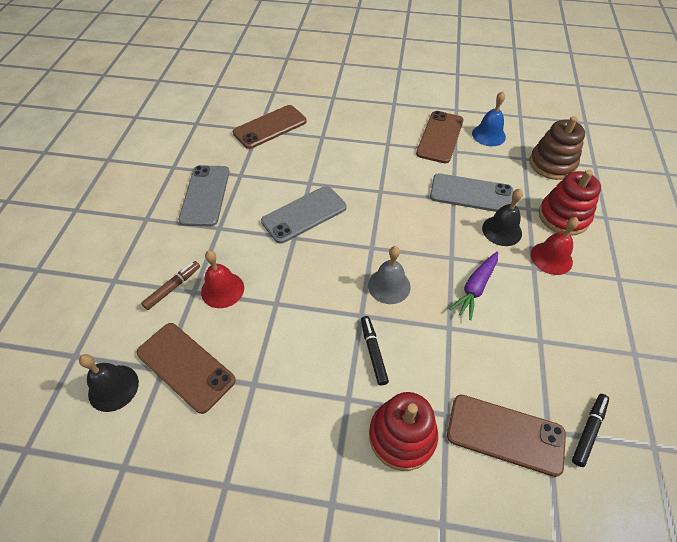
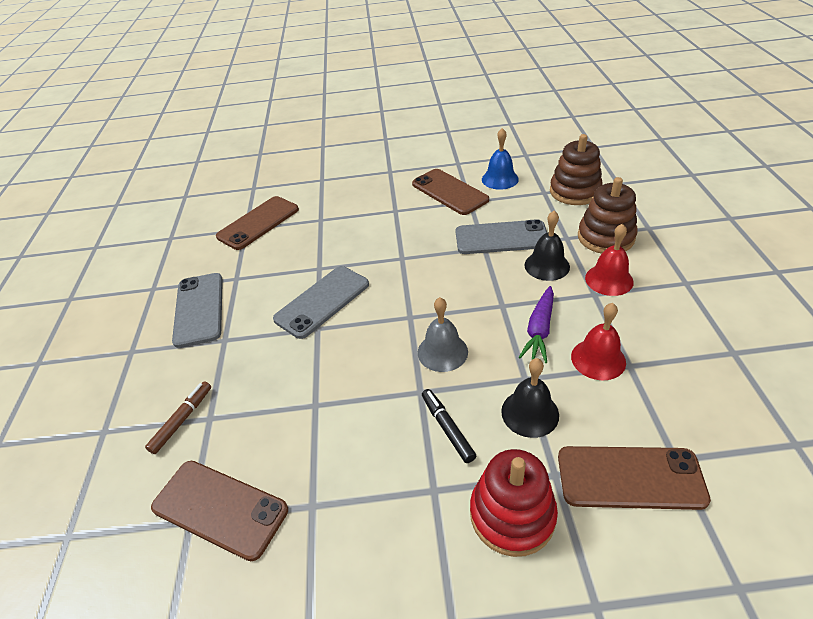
camera: 10 degrees left, 10 degrees down
black bell [79,354,139,412] -> black bell moved to [501,358,559,438]
red bell [201,250,244,308] -> red bell moved to [571,303,626,380]
brown phone [416,111,464,164] -> brown phone turned 45 degrees counterclockwise [412,169,489,215]
red stacking toy [539,170,601,235] -> brown stacking toy [578,177,638,254]
black marker [572,394,609,467] -> none

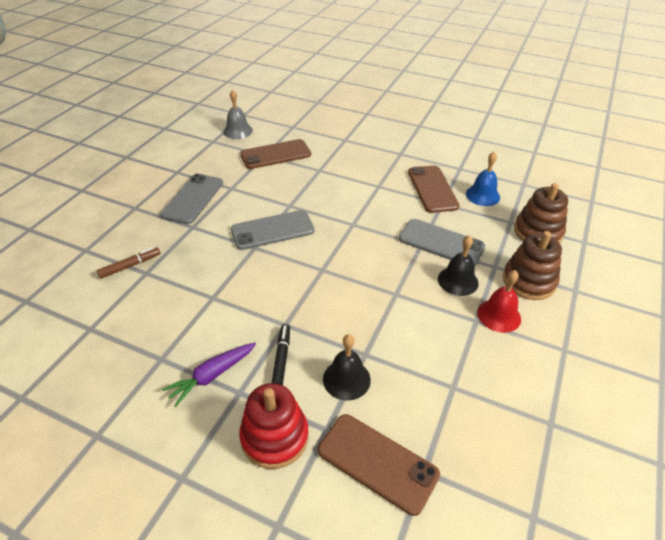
camera: 25 degrees right, 0 degrees up
brown phone [151,461,288,561] -> none
grey bell [418,297,468,372] -> grey bell moved to [223,90,253,139]
purple carrot [519,286,554,363] -> purple carrot moved to [162,343,256,407]
red bell [571,303,626,380] -> none

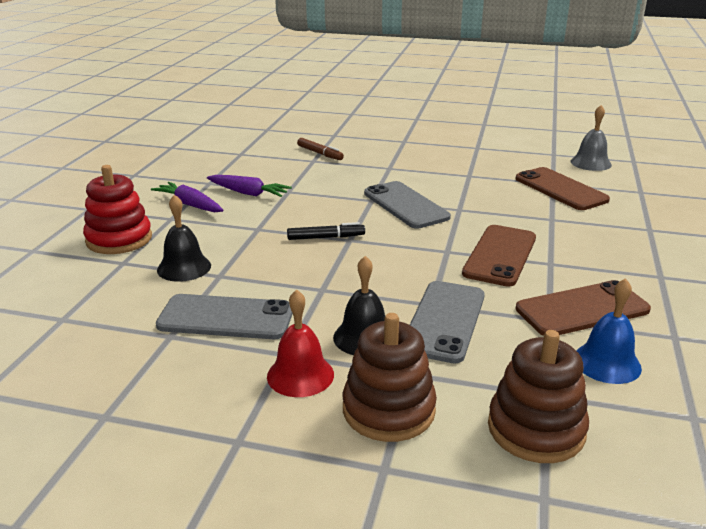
camera: 80 degrees right, 15 degrees down
grey phone [160,174,223,224] -> grey phone moved to [156,294,293,339]
black marker [272,324,290,385] -> black marker moved to [287,222,365,240]
brown phone [318,414,440,516] -> brown phone moved to [462,225,536,287]
none -> purple carrot [207,175,292,197]

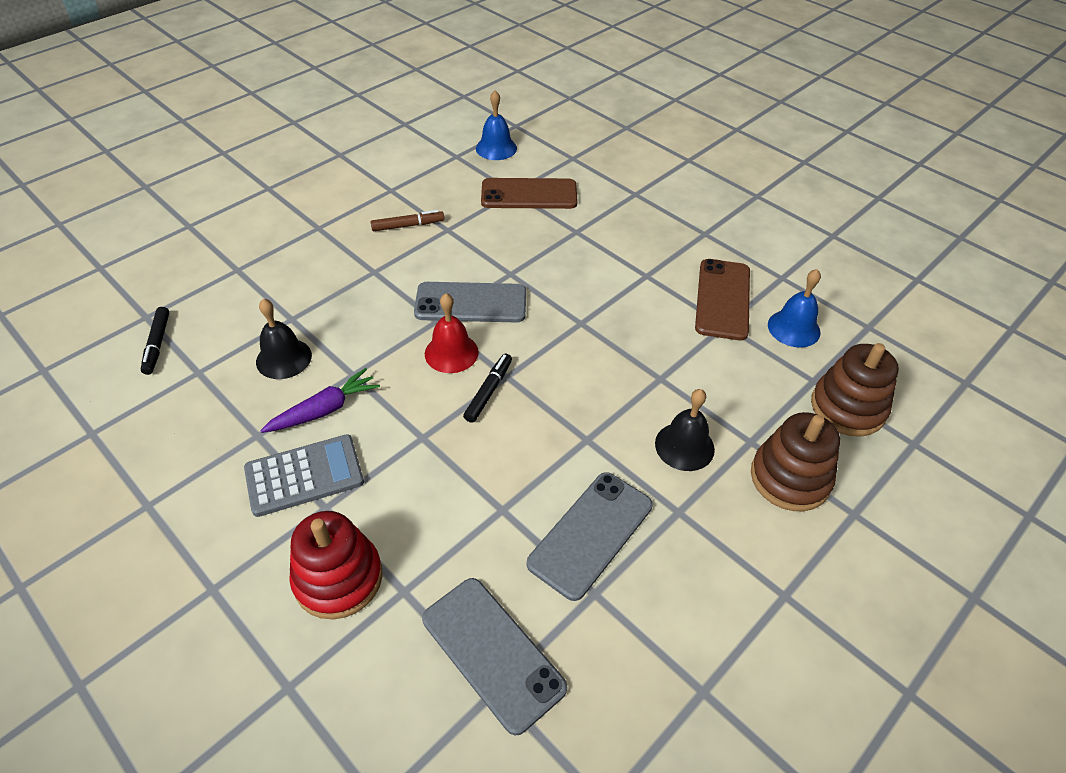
camera: 60 degrees left, 20 degrees up
purple carrot [151,182,223,212] -> grey calculator [244,434,364,517]
black bell [157,194,211,282] -> black bell moved to [256,299,312,379]
red bell [267,289,334,397] -> red bell moved to [425,293,479,373]
brown marker [297,138,344,160] -> brown marker moved to [371,210,444,231]
grey phone [410,281,485,364] -> grey phone moved to [422,578,567,735]
brown phone [462,225,536,287] -> none
grey bell [570,105,612,171] -> blue bell [476,91,517,160]
none -> black marker [141,307,169,375]

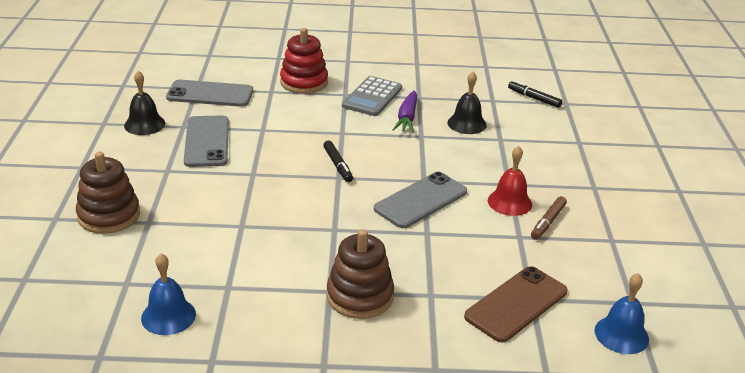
camera: 135 degrees right, 15 degrees down
red bell [425,293,479,373] -> red bell moved to [488,146,532,216]
black bell [655,389,715,471] -> black bell moved to [124,71,165,135]
brown phone [695,259,750,341] -> none
brown stacking toy [811,343,899,437] -> brown stacking toy moved to [327,229,394,319]

